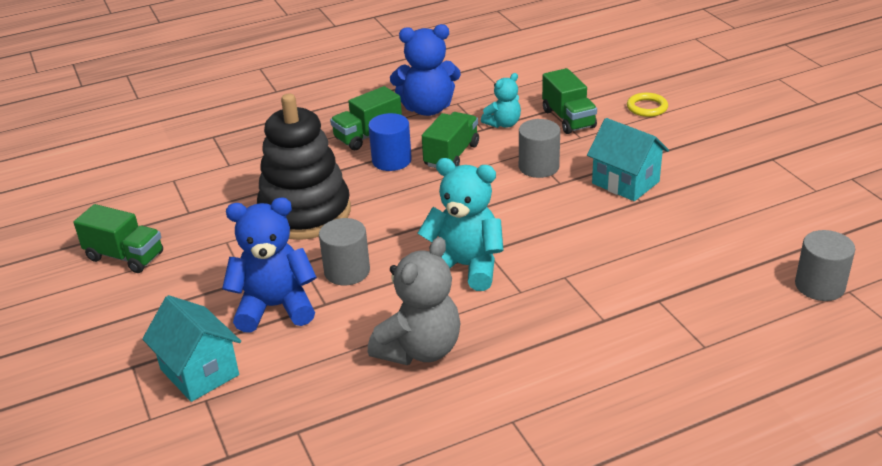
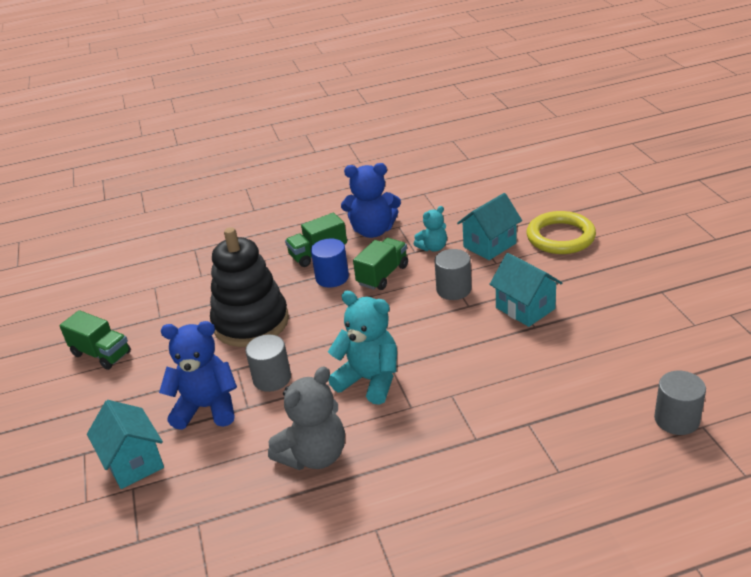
camera: 10 degrees right, 0 degrees up
green truck [542,68,597,134] -> turquoise house [457,193,522,260]
yellow ring [627,93,668,117] -> yellow ring [527,211,596,254], size x1.90

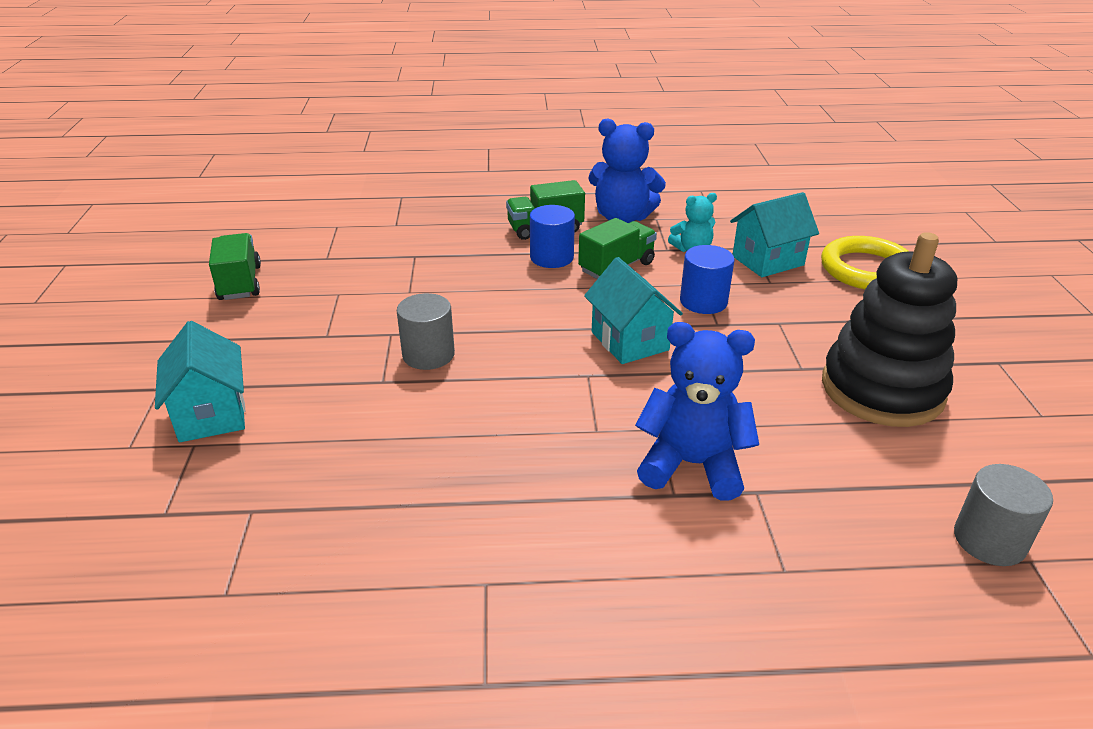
camera: 10 degrees right, 0 degrees up
green truck [59,310,131,370] -> green truck turned 150 degrees counterclockwise [209,233,261,300]
blue teddy bear [159,321,237,430] -> blue teddy bear moved to [635,322,759,501]
black stacking toy [210,227,289,347] -> black stacking toy moved to [822,232,957,427]
grey teddy bear [268,366,345,470] -> none
turquoise teddy bear [328,291,397,405] -> none
grey cylinder [434,249,472,300] -> blue cylinder [680,245,735,314]
turquoise house [489,253,562,327] -> turquoise house moved to [584,257,683,364]

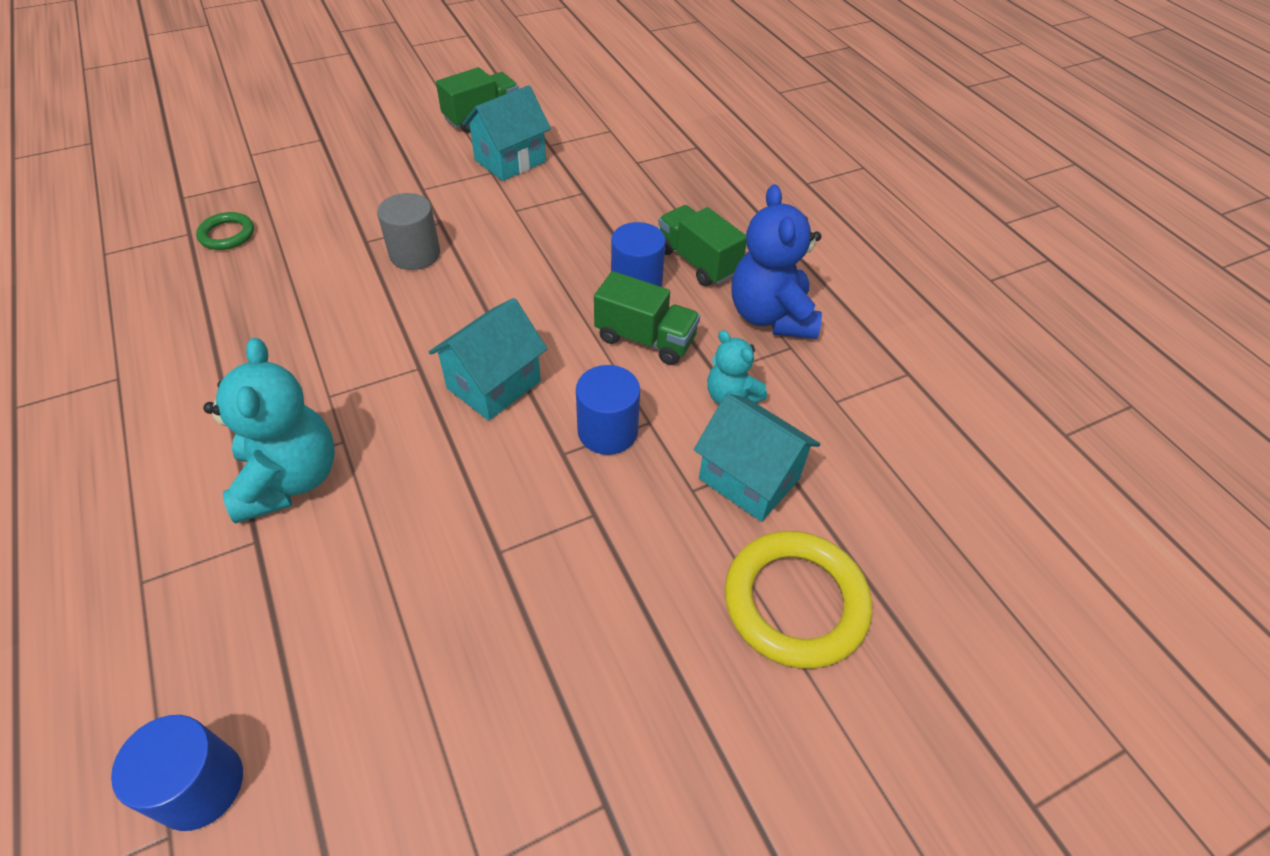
camera: 65 degrees right, 15 degrees up
turquoise house [155,321,245,442] -> turquoise house moved to [462,85,551,181]
blue teddy bear [635,322,759,501] -> turquoise teddy bear [203,338,335,524]
black stacking toy [822,232,957,427] -> none
grey cylinder [954,464,1053,566] -> blue cylinder [111,715,243,831]
none -> green ring [196,212,254,250]

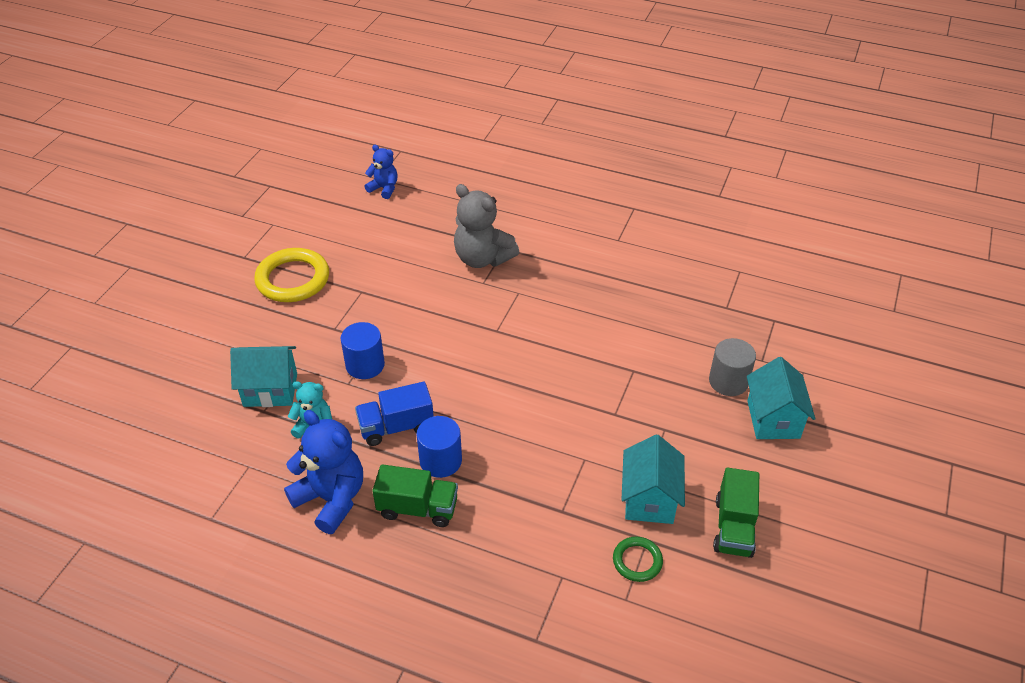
camera: 140 degrees right, 5 degrees down
blue cylinder [111,715,243,831] -> blue teddy bear [364,145,398,199]
green ring [196,212,254,250] -> green ring moved to [613,536,663,582]
turquoise teddy bear [203,338,335,524] -> grey teddy bear [454,184,519,268]
grey cylinder [377,193,440,270] -> grey cylinder moved to [709,338,756,396]
turquoise house [429,298,547,421] -> turquoise house moved to [747,357,815,439]
green truck [594,271,700,365] -> blue truck [355,382,434,446]
yellow ring [724,531,872,669] -> yellow ring moved to [254,248,329,302]

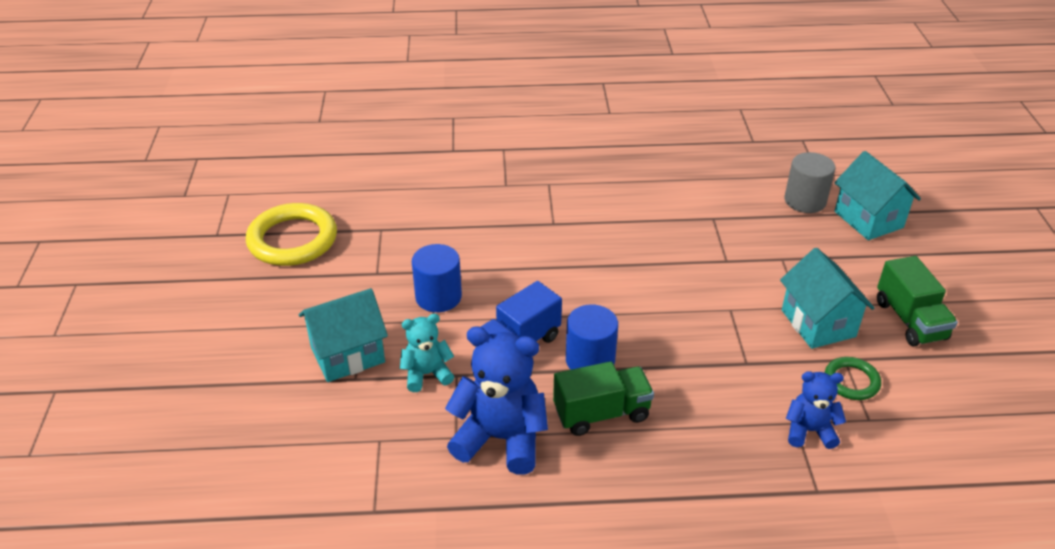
camera: 25 degrees left, 5 degrees down
blue teddy bear [364,145,398,199] -> blue teddy bear moved to [786,371,846,449]
grey teddy bear [454,184,519,268] -> none

